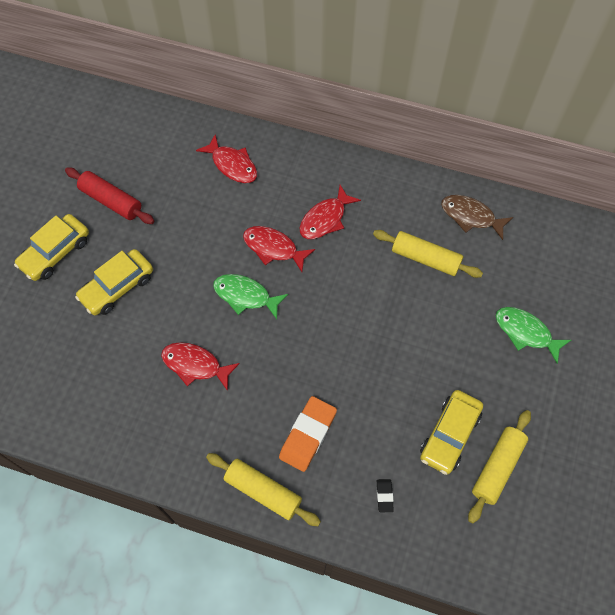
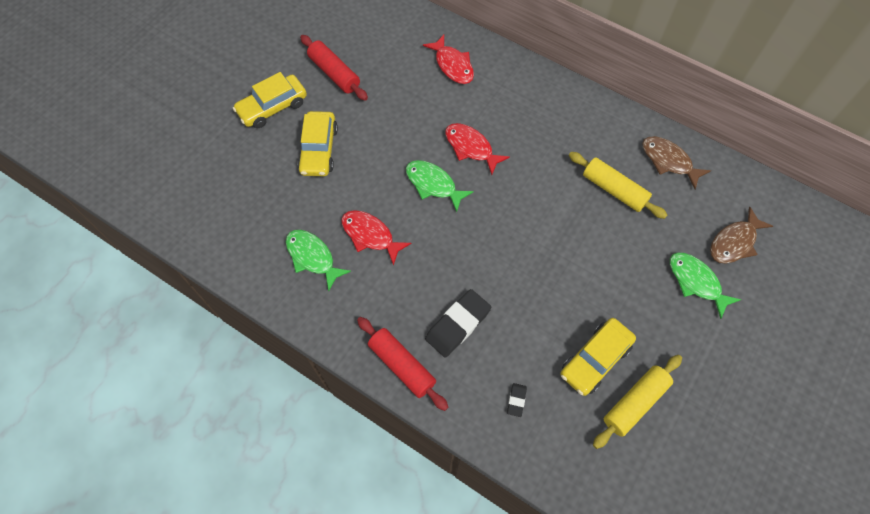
camera: 15 degrees right, 0 degrees up
yellow car [75,249,153,315] -> yellow car turned 60 degrees counterclockwise [297,111,338,176]
yellow rolling pin [206,453,321,526] -> red rolling pin [357,317,448,411]
orange eraser [279,396,337,472] -> black eraser [425,289,491,358]
red fish [299,185,361,239] -> none
none -> green fish [286,230,351,291]
none -> brown fish [710,207,773,264]

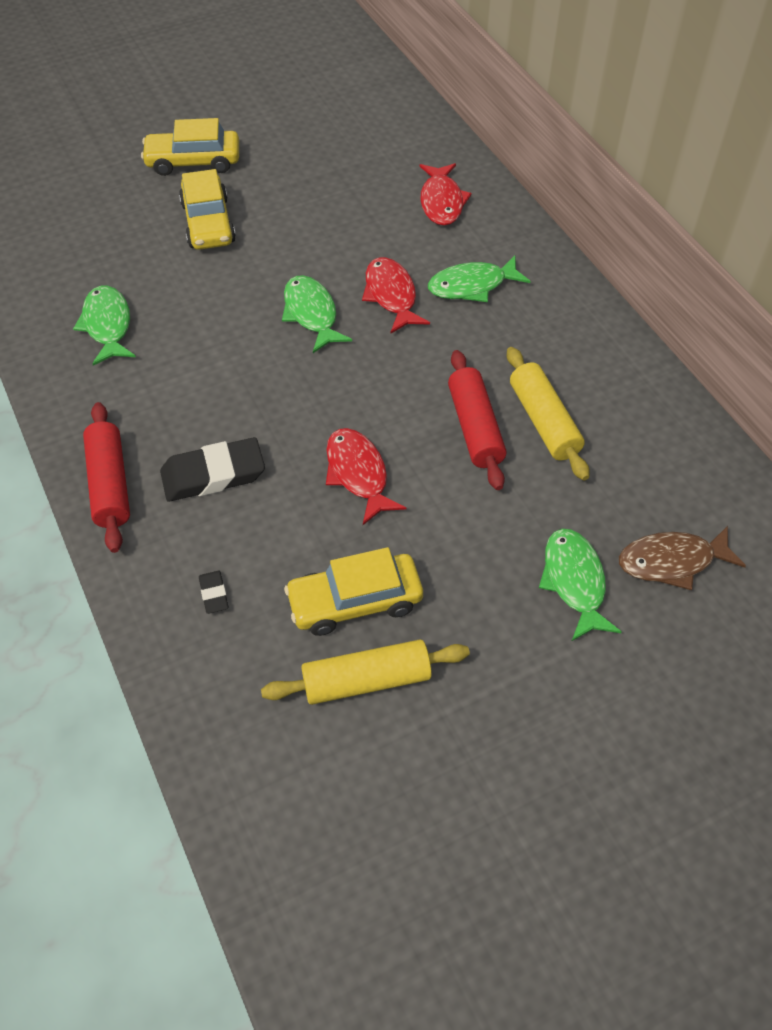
camera: 30 degrees right, 10 degrees down
yellow car [297,111,338,176] -> yellow car turned 45 degrees counterclockwise [179,169,236,250]
red rolling pin [300,35,368,101] -> red rolling pin moved to [448,350,506,490]
red fish [341,210,411,266] -> red fish moved to [326,428,406,525]
black eraser [507,383,527,417] -> black eraser turned 60 degrees counterclockwise [199,571,229,614]
brown fish [642,136,711,189] -> none
none -> green fish [428,256,531,302]

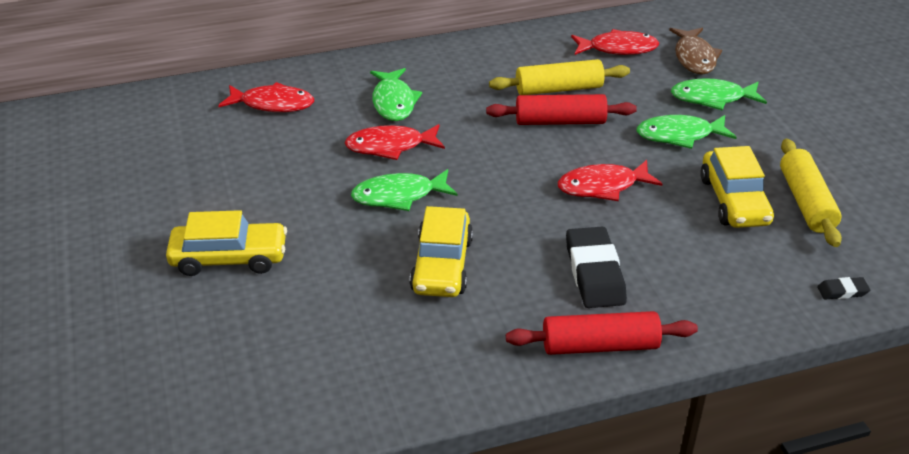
camera: 80 degrees left, 15 degrees down
green fish [73,286,136,365] -> green fish moved to [636,115,737,149]
yellow car [141,118,239,176] -> yellow car moved to [410,206,473,297]
black eraser [199,571,229,614] -> black eraser moved to [817,277,870,300]
none -> red fish [571,29,659,55]

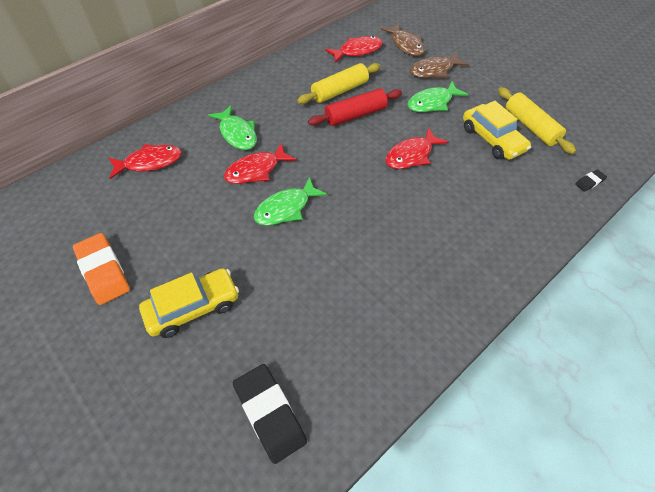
camera: 25 degrees left, 15 degrees up
yellow car [410,206,473,297] -> none
red rolling pin [506,311,698,355] -> none
black eraser [566,226,627,308] -> black eraser moved to [233,364,307,464]
green fish [671,78,767,110] -> brown fish [410,52,469,78]
none -> orange eraser [73,233,130,305]

